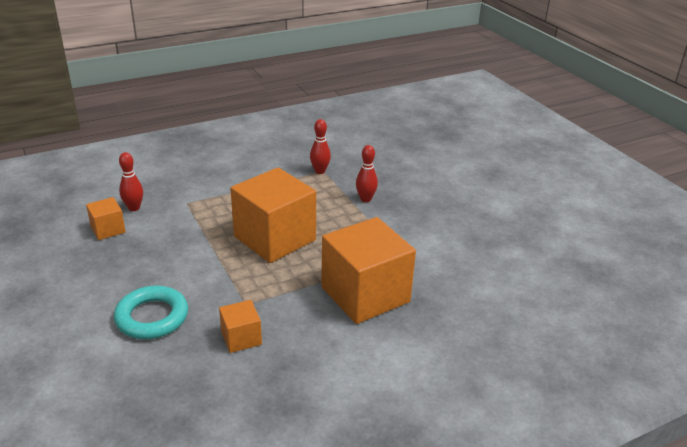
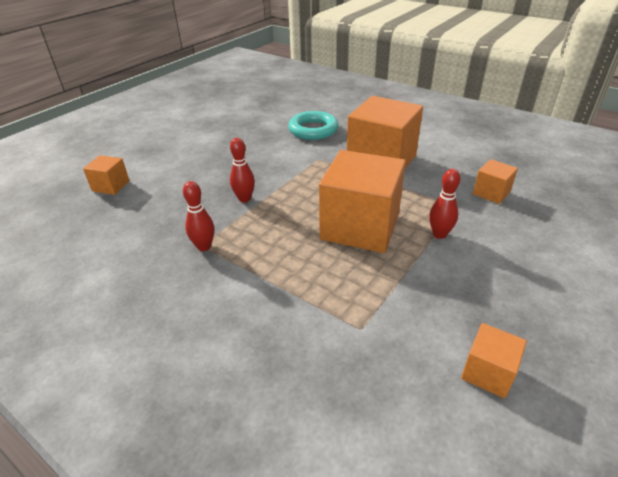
camera: 115 degrees left, 5 degrees up
turquoise ring [114,286,188,339] -> turquoise ring moved to [288,111,338,140]
red bowling pin [119,152,143,211] -> red bowling pin moved to [429,169,460,239]
none -> orange cube [83,155,130,195]

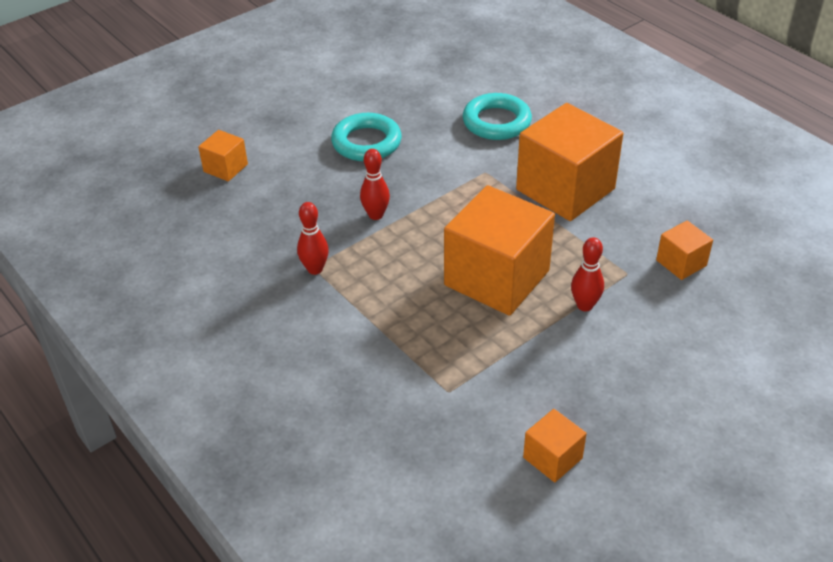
camera: 15 degrees right, 5 degrees up
none -> turquoise ring [331,113,402,161]

